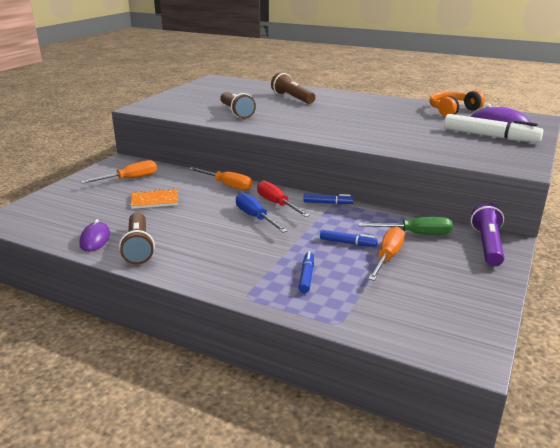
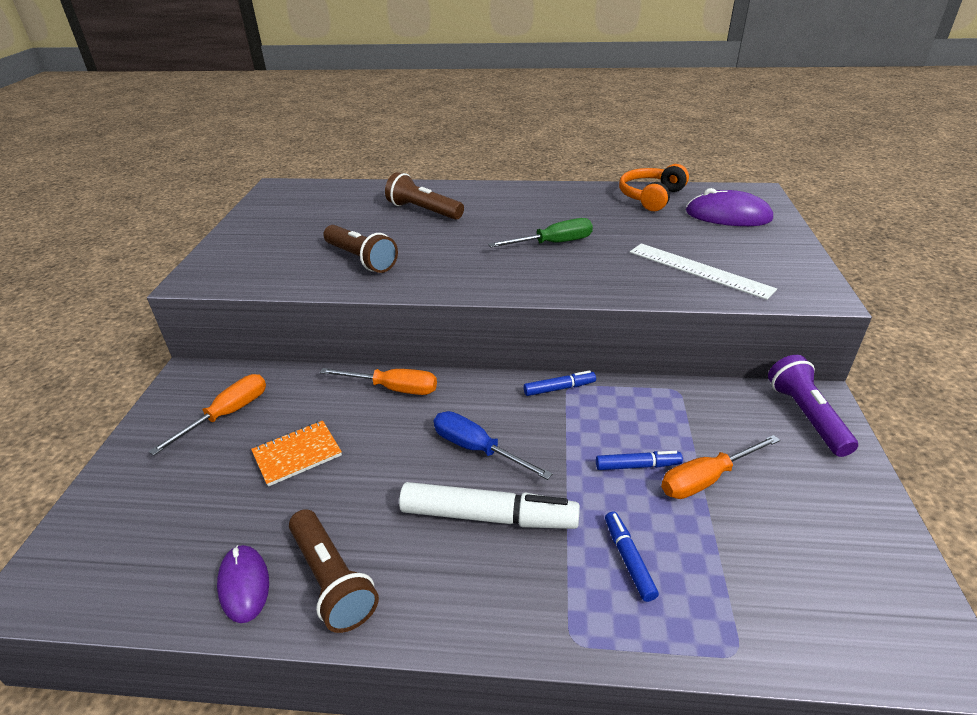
camera: 20 degrees left, 10 degrees up
red screwdriver [257,180,310,217] -> none
green screwdriver [358,217,453,235] -> green screwdriver moved to [488,218,593,248]
orange screwdriver [368,227,405,281] -> orange screwdriver turned 120 degrees counterclockwise [661,435,780,499]
white marker [444,114,543,142] -> white marker moved to [399,482,580,529]
none -> white ruler [630,243,777,300]

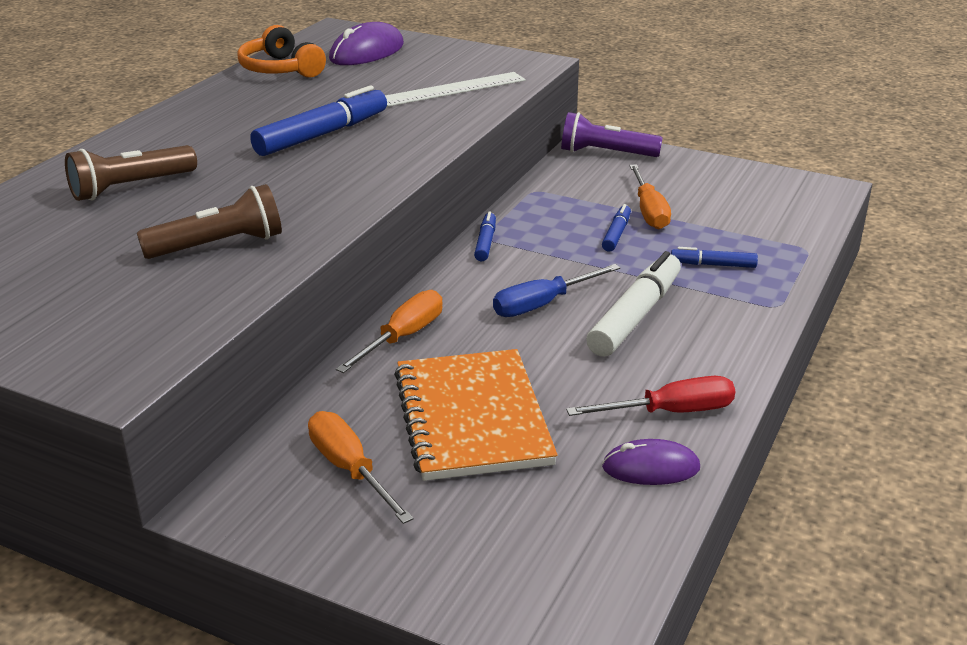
camera: 70 degrees left, 5 degrees down
orange notebook [251,420,342,487] -> orange notebook [394,349,558,481], size x1.88
brown flashlight [289,509,379,633] -> red screwdriver [566,376,735,416]
green screwdriver [488,218,593,248] -> blue marker [250,86,387,156]

